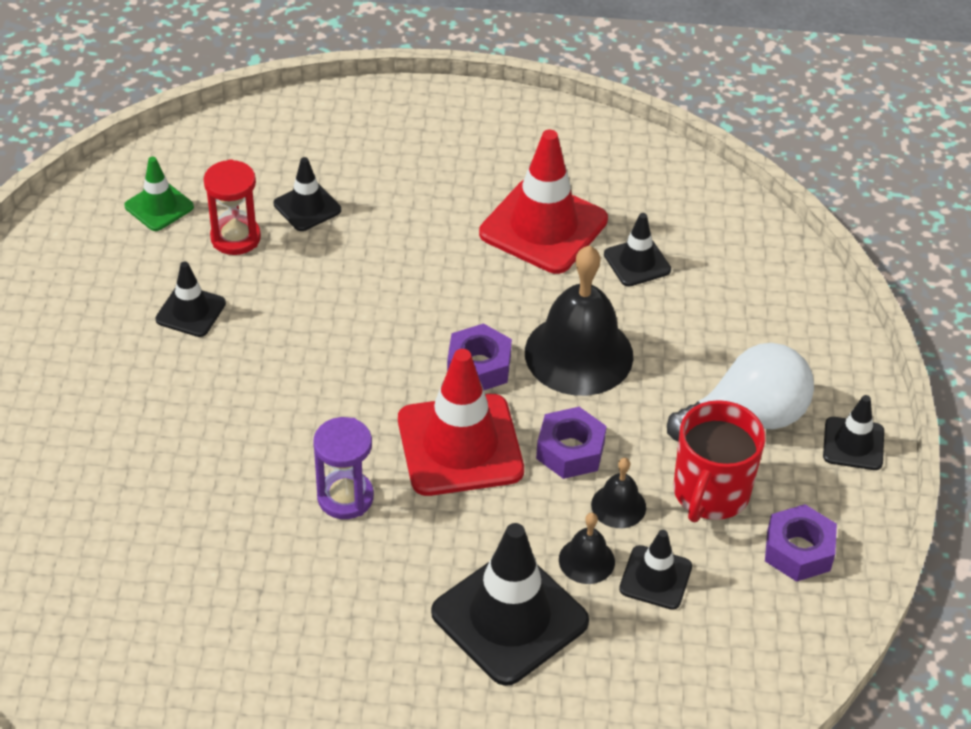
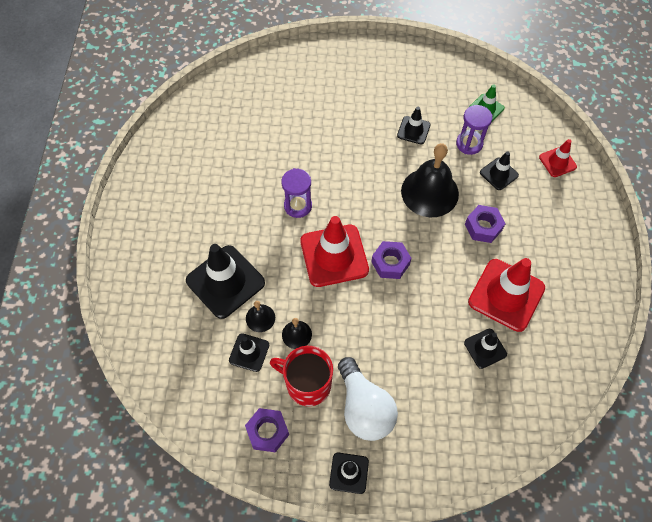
camera: 90 degrees right, 15 degrees up
red hourglass [204,159,261,255] -> purple hourglass [456,105,492,155]
black bell [525,245,634,396] -> black bell moved to [401,143,459,217]
purple nut [536,407,607,479] -> purple nut moved to [465,205,506,243]
none -> red traffic cone [539,139,577,177]

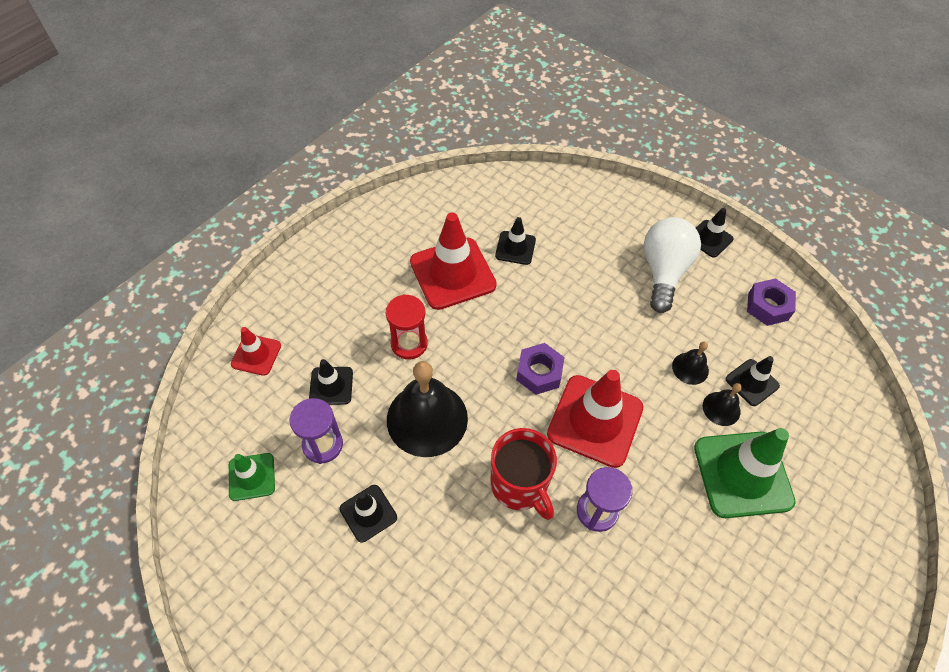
camera: 145 degrees left, 5 degrees down
black traffic cone [186,244,265,319] -> green traffic cone [694,428,796,518]
red mug [270,346,333,406] -> red mug moved to [490,428,557,520]
purple nut [465,205,506,243] -> red hourglass [386,294,428,359]

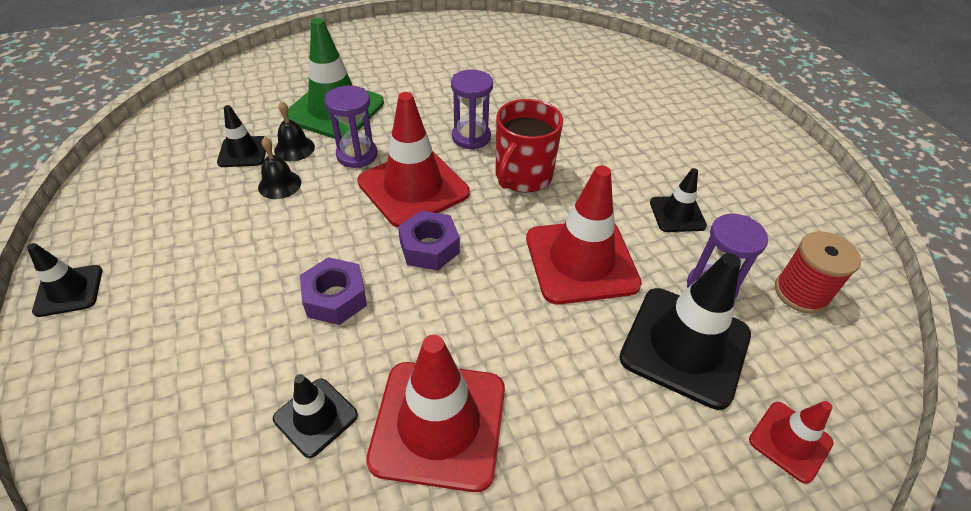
camera: 150 degrees left, 10 degrees down
green traffic cone [229,453,275,501] -> red spool [775,231,861,314]
black traffic cone [309,359,353,405] -> black traffic cone [619,253,751,410], size x1.91
red hourglass [386,294,428,359] -> none
black bell [387,361,468,457] -> red traffic cone [526,165,642,304]
red mug [490,428,557,520] -> red mug turned 150 degrees counterclockwise [496,99,563,193]
white light bulb [644,217,701,313] -> none
purple nut [747,278,796,326] -> purple nut moved to [300,257,367,325]
none -> purple hourglass [325,85,377,168]

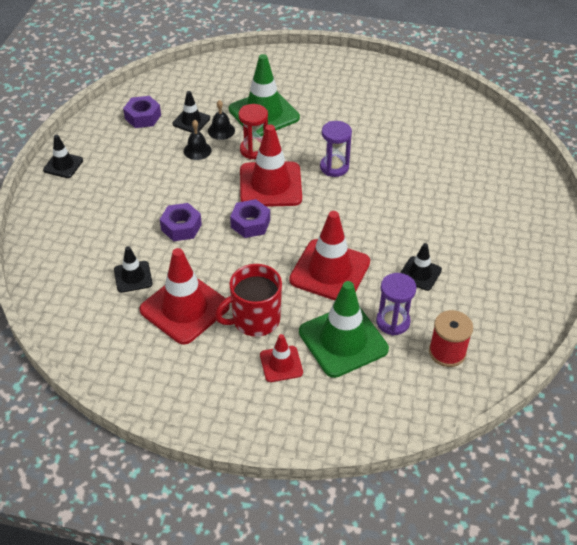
camera: 35 degrees right, 0 degrees up
purple hourglass [325,85,377,168] -> red hourglass [238,104,268,159]
red mug [496,99,563,193] -> red mug moved to [215,264,282,337]
black traffic cone [619,253,751,410] -> green traffic cone [299,281,389,378]
red traffic cone [749,401,834,484] -> red traffic cone moved to [260,334,303,382]
none -> purple nut [123,96,161,128]

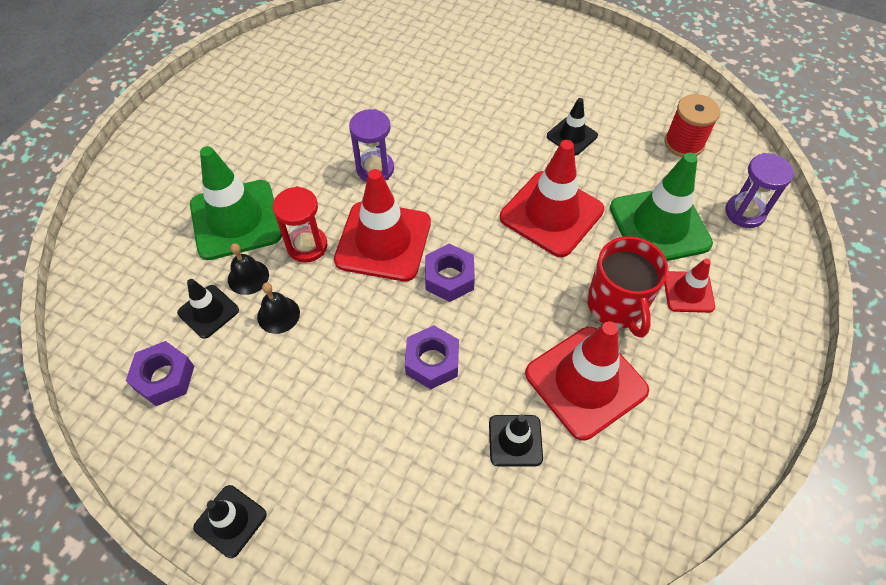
camera: 75 degrees left, 10 degrees up
purple hourglass [376,273,416,336] -> purple hourglass moved to [726,153,794,228]

